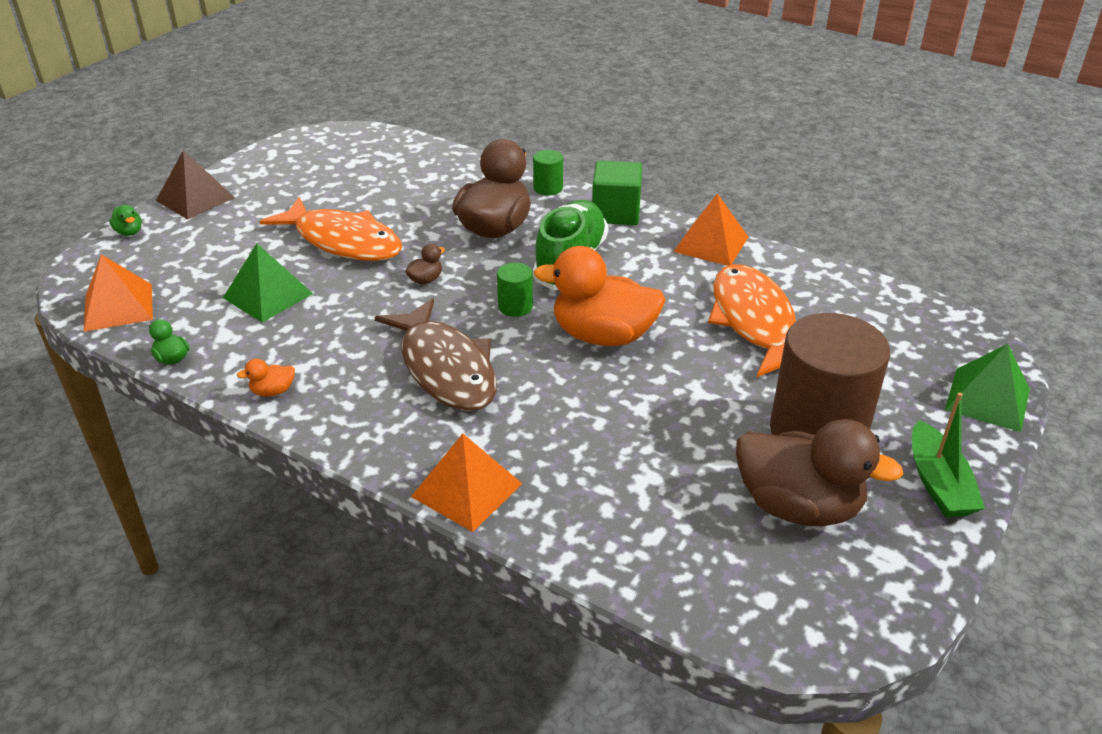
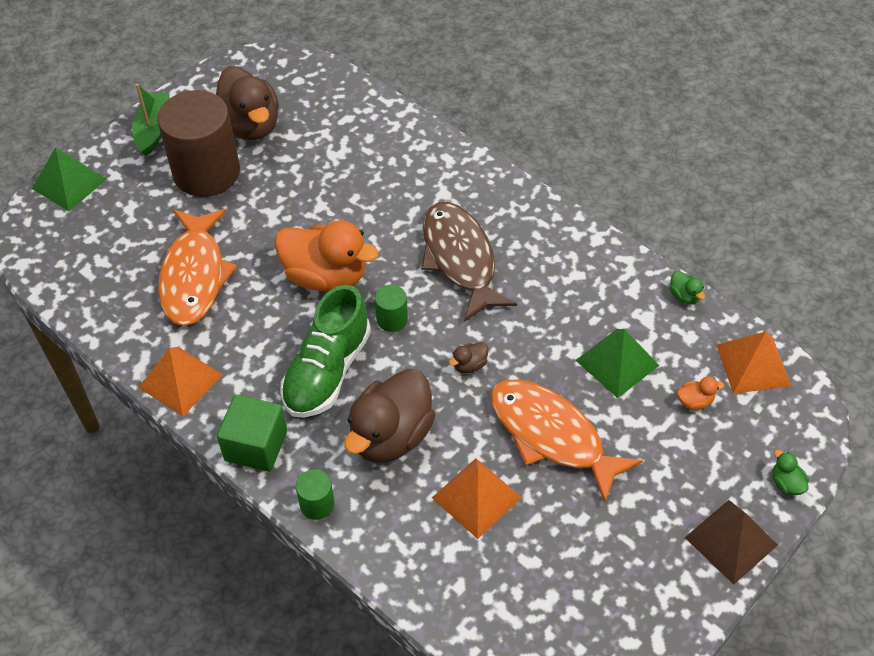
camera: 170 degrees left, 15 degrees up
orange duck [236,358,295,396] -> orange duck moved to [677,376,725,410]
orange pyramid [411,434,522,532] -> orange pyramid moved to [432,458,522,539]
brown duck [736,419,904,526] -> brown duck turned 150 degrees counterclockwise [216,66,279,140]

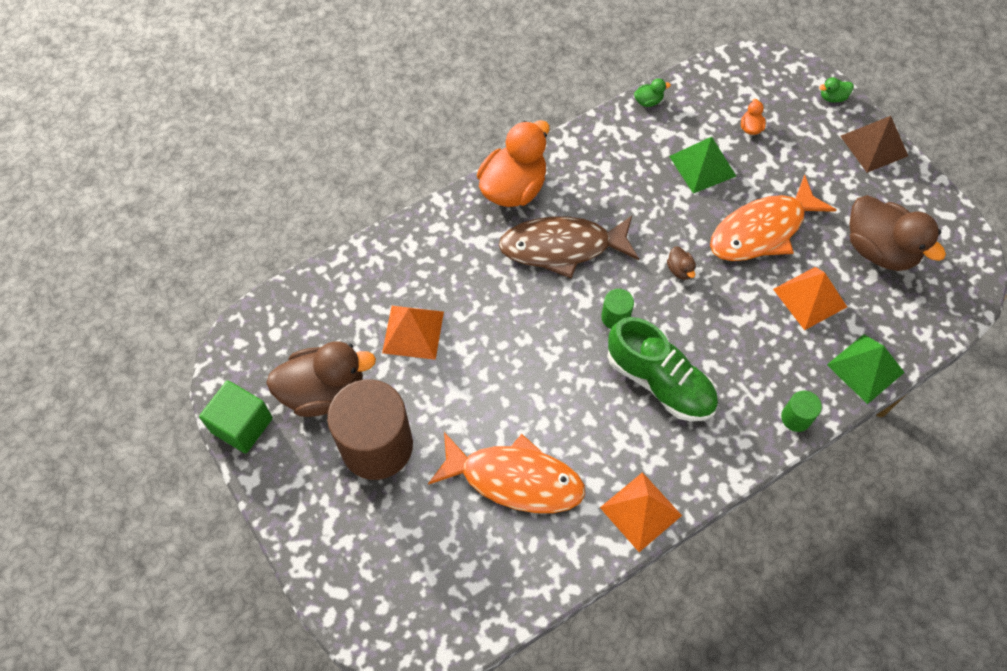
camera: 75 degrees left, 10 degrees up
green pyramid [32,147,107,211] -> green pyramid moved to [827,334,905,404]
green boat [132,84,170,156] -> none
green cube [217,395,287,472] -> green cube moved to [199,380,273,454]
orange duck [274,220,379,292] -> orange duck moved to [477,120,550,207]
brown duck [344,369,436,463] -> brown duck moved to [849,195,946,271]
orange pyramid [716,331,791,394] -> orange pyramid moved to [382,306,444,360]

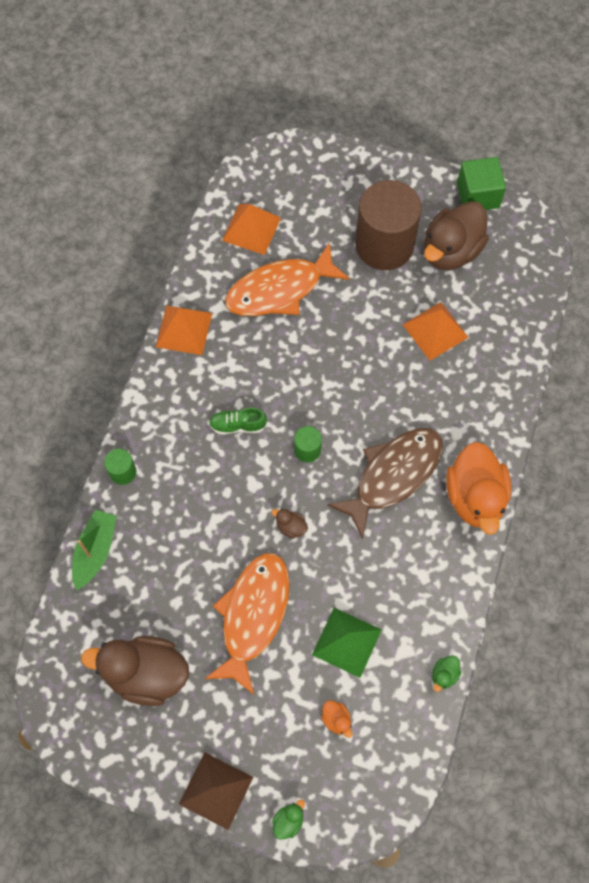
camera: 140 degrees right, 5 degrees up
green shoe [607,317,718,421] -> green shoe [209,408,267,435], size x0.51
orange pyramid [773,267,847,330] -> orange pyramid moved to [222,204,281,255]
green pyramid [827,334,905,404] -> green boat [72,510,117,591]

